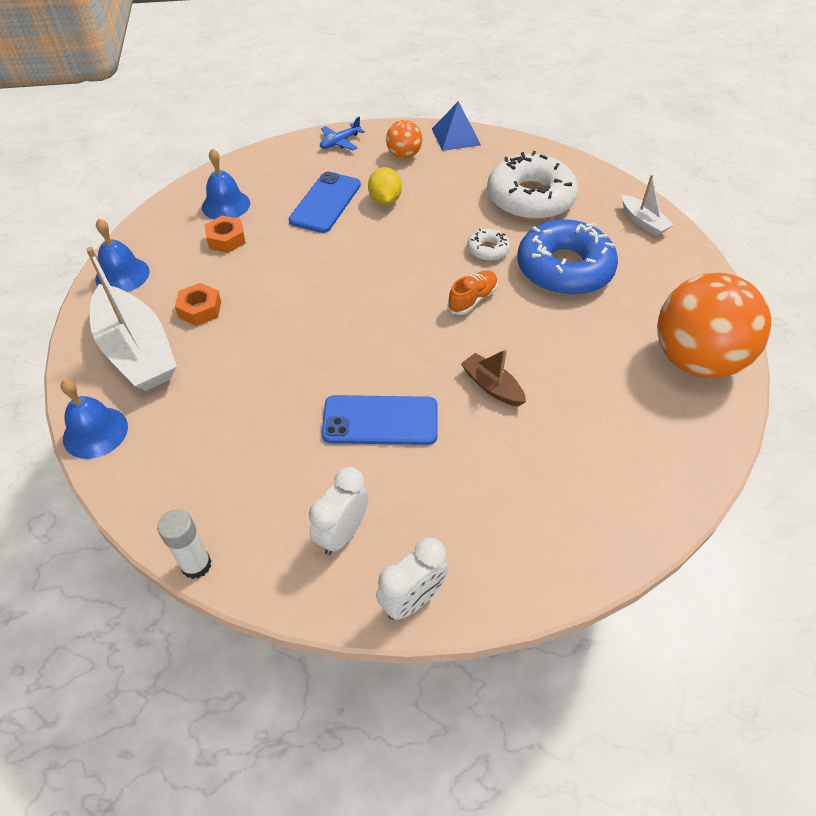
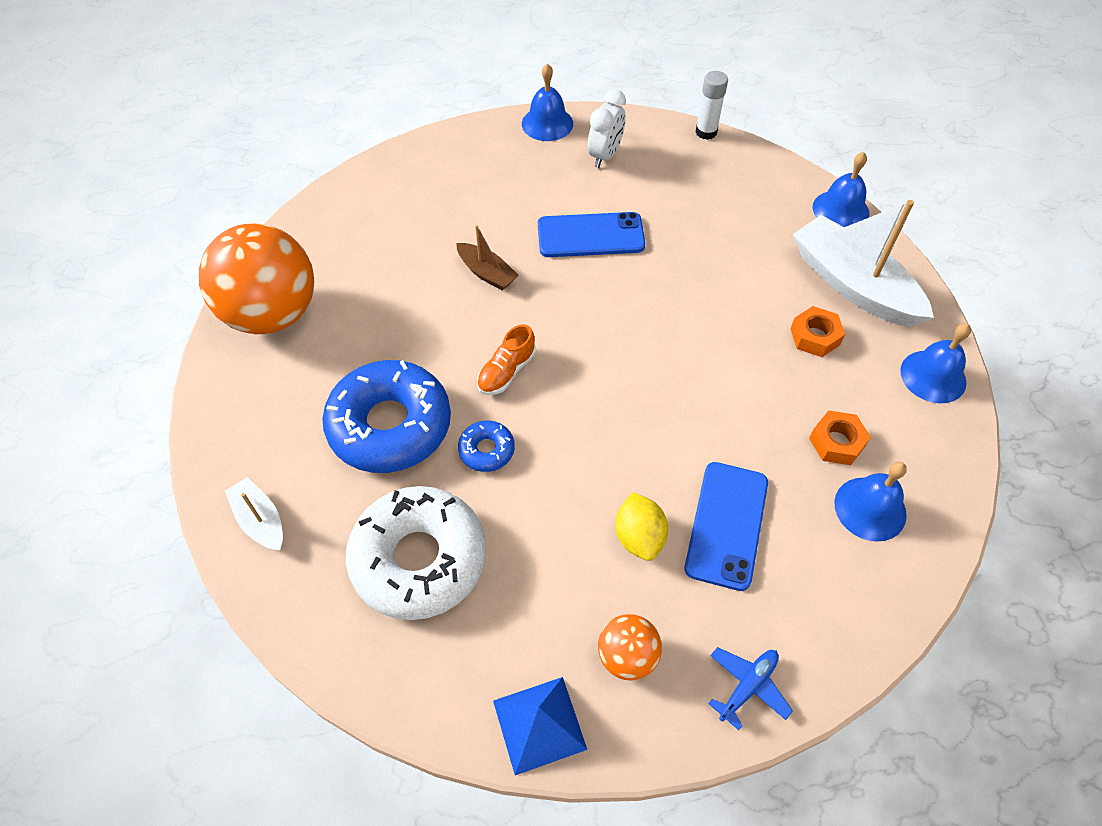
camera: 175 degrees right, 5 degrees up
white clock [376,538,448,620] -> blue bell [522,64,573,141]
white donut [467,229,510,261] -> blue donut [458,420,515,472]

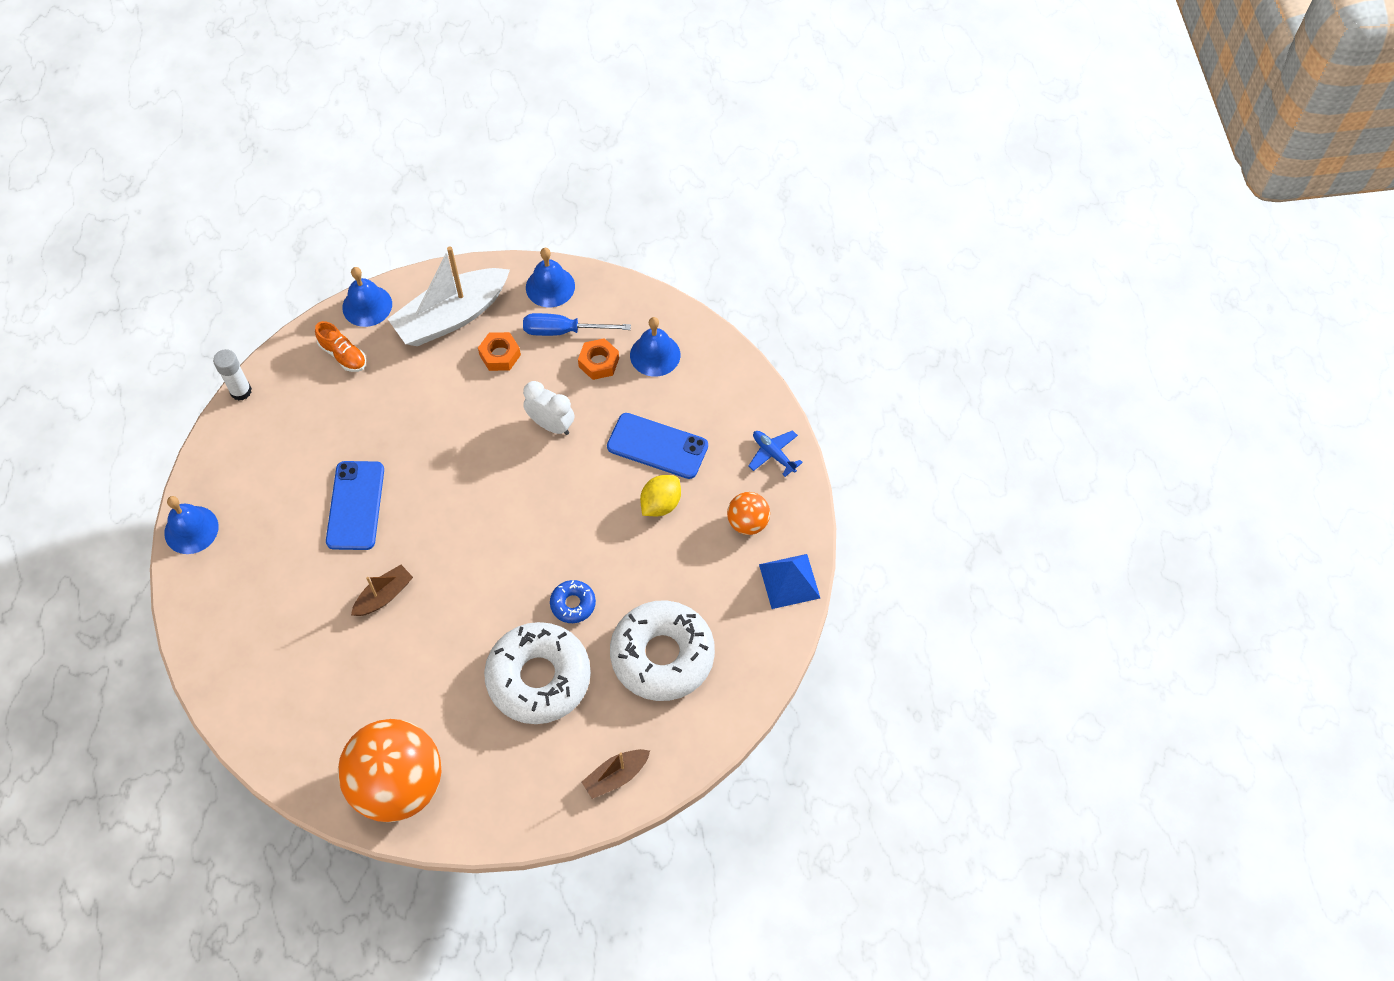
camera: 85 degrees left, 5 degrees up
white boat [225,477,283,550] -> brown boat [582,749,650,799]
blue donut [322,360,451,473] -> white donut [484,622,591,724]
orange shoe [477,324,536,395] -> orange shoe moved to [315,321,366,372]
white clock [588,89,626,168] -> white clock moved to [523,381,574,435]
yellow lemon [615,492,668,561] -> yellow lemon turned 45 degrees counterclockwise [640,475,681,516]
none -> blue screwdriver [523,313,631,336]

